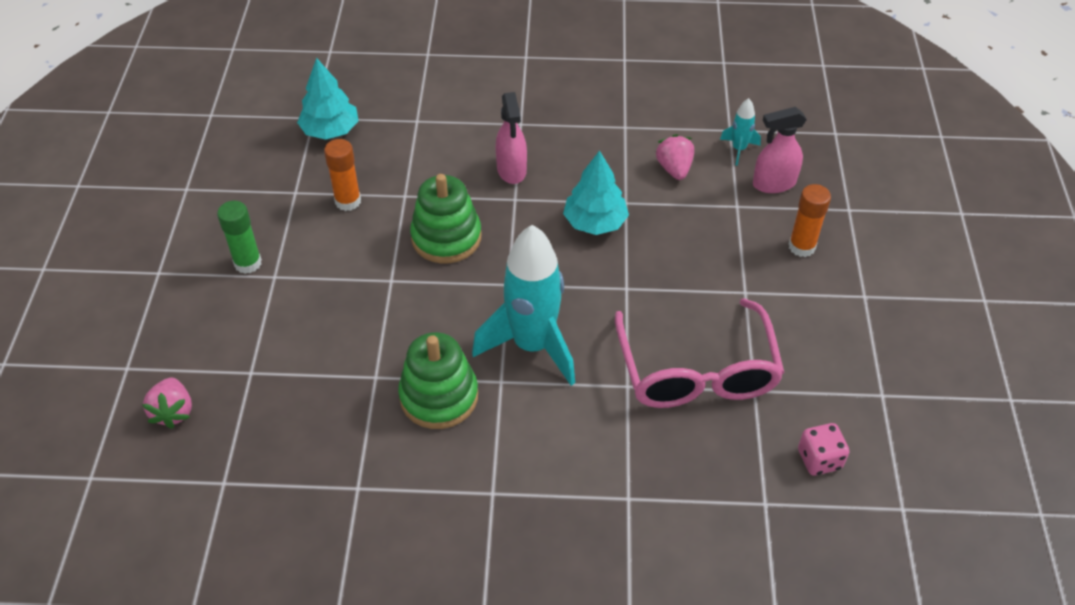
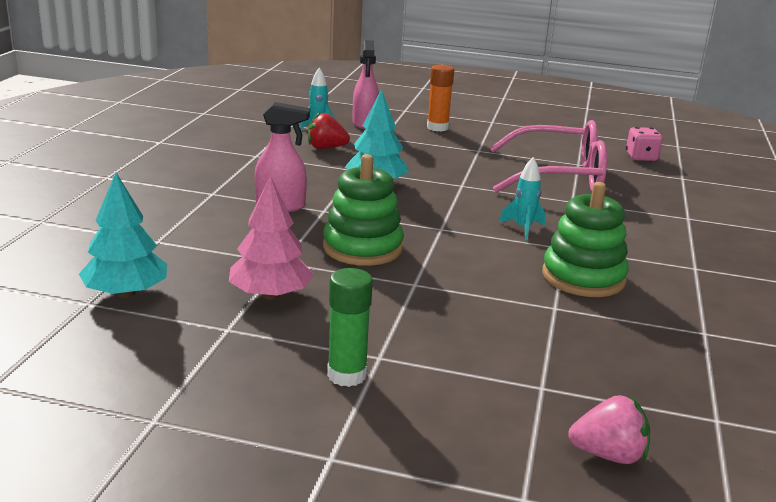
camera: 80 degrees left, 25 degrees down
orange glue stick [324,139,361,211] -> pink tree [229,176,314,300]
turquoise rocket [472,225,575,386] -> turquoise rocket [499,157,545,240], size x0.44
pink strawberry [656,134,694,180] -> red strawberry [308,112,350,149]

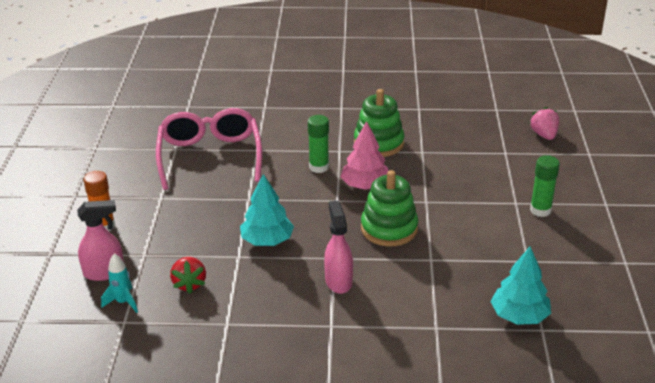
camera: 100 degrees left, 10 degrees up
pink tree [229,176,314,300] -> pink tree moved to [340,121,389,190]
turquoise rocket [499,157,545,240] -> green glue stick [308,115,329,173]
pink dice [626,127,663,161] -> none

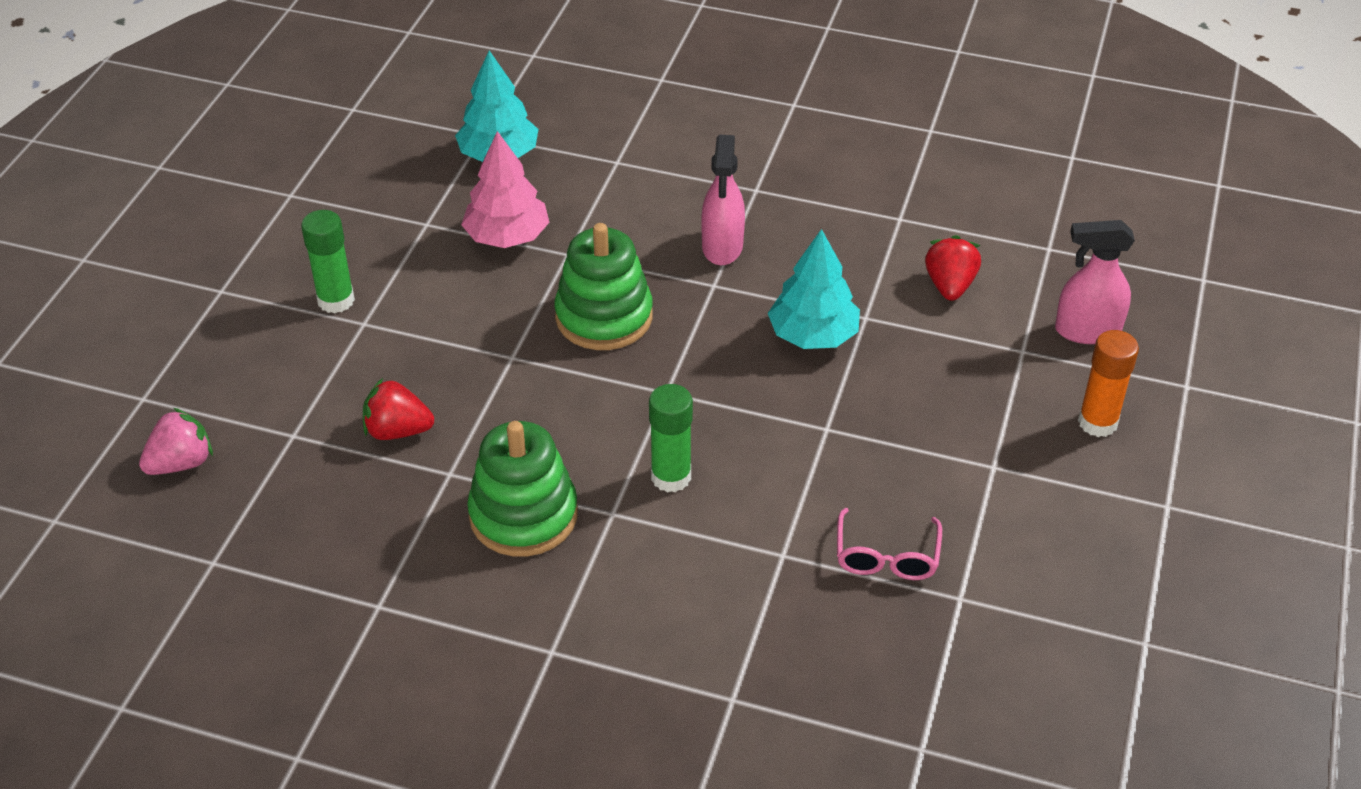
camera: 165 degrees left, 10 degrees up
turquoise rocket [101,254,138,313] -> none
pink glasses [156,108,262,190] -> pink glasses [837,508,942,580], size x0.47
pink tree [340,121,389,190] -> pink tree moved to [461,131,550,248]
pink strawberry [530,107,559,140] -> pink strawberry turned 135 degrees counterclockwise [139,408,213,475]
none -> red strawberry [363,378,434,440]

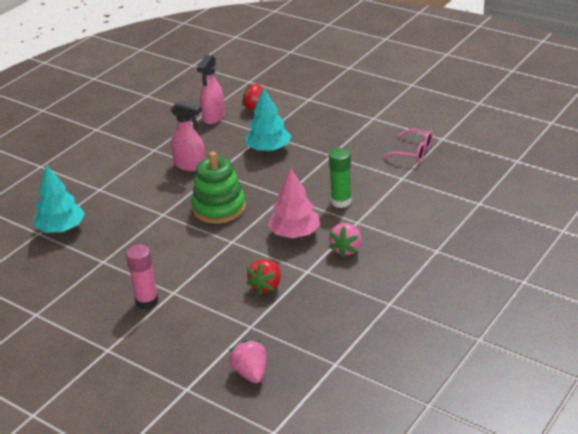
camera: 70 degrees left, 10 degrees down
green glue stick [301,210,355,313] -> pink glue stick [126,244,159,309]
pink tree [461,131,550,248] -> pink tree moved to [268,168,320,238]
green stacking toy [467,421,578,557] -> pink strawberry [329,223,362,257]
pink spray bottle [1055,220,1135,344] -> pink spray bottle moved to [197,55,225,124]
orange glue stick [1078,330,1139,437] -> none

